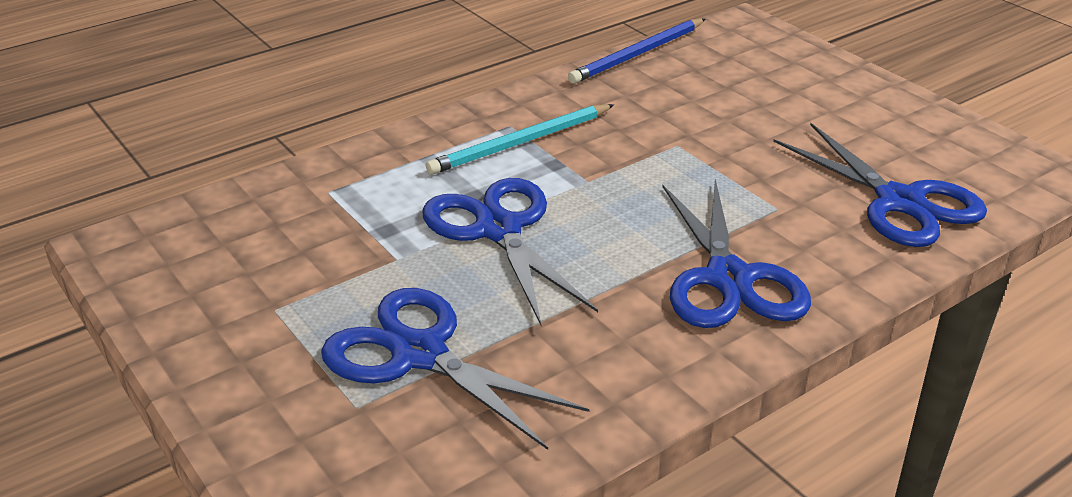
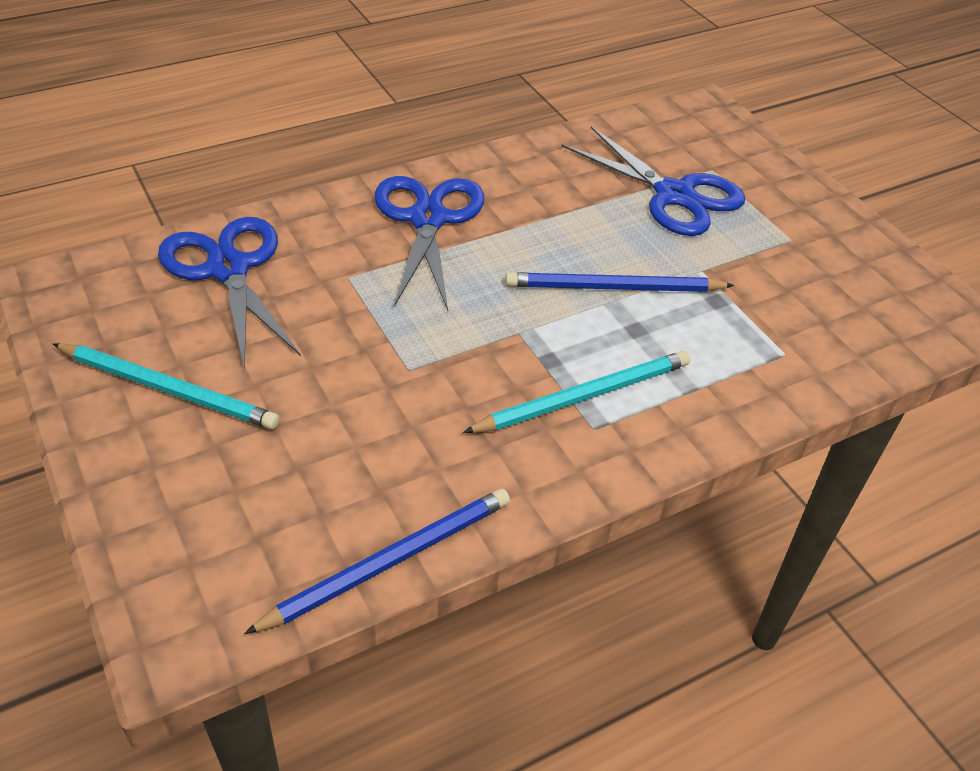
camera: 175 degrees left, 10 degrees up
blue scissors [422,178,598,325] -> blue pencil [505,272,734,292]
none -> turquoise pencil [53,343,279,429]

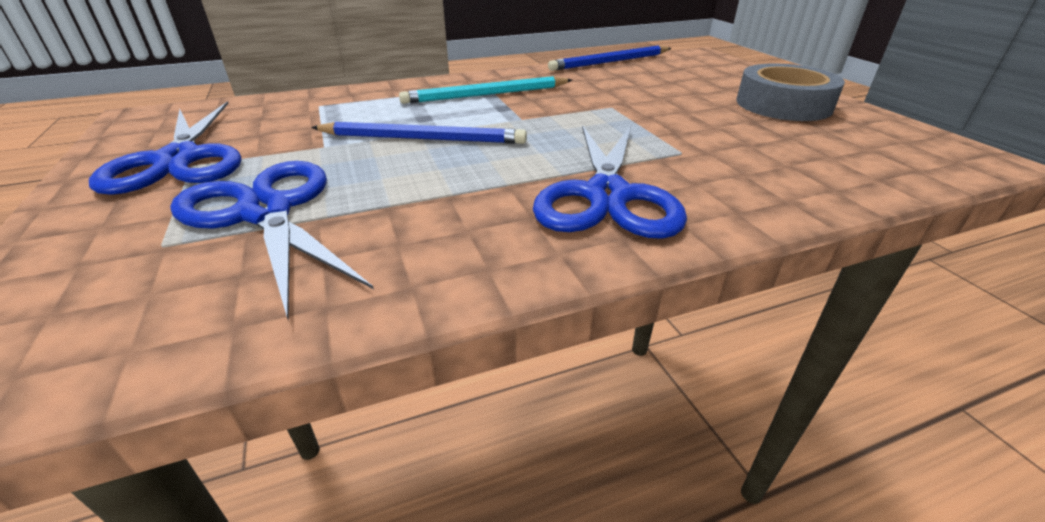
camera: 170 degrees left, 10 degrees down
turquoise pencil [53,343,279,429] -> grey tape [736,63,845,121]
blue scissors [158,217,301,370] -> blue scissors moved to [89,101,241,195]

